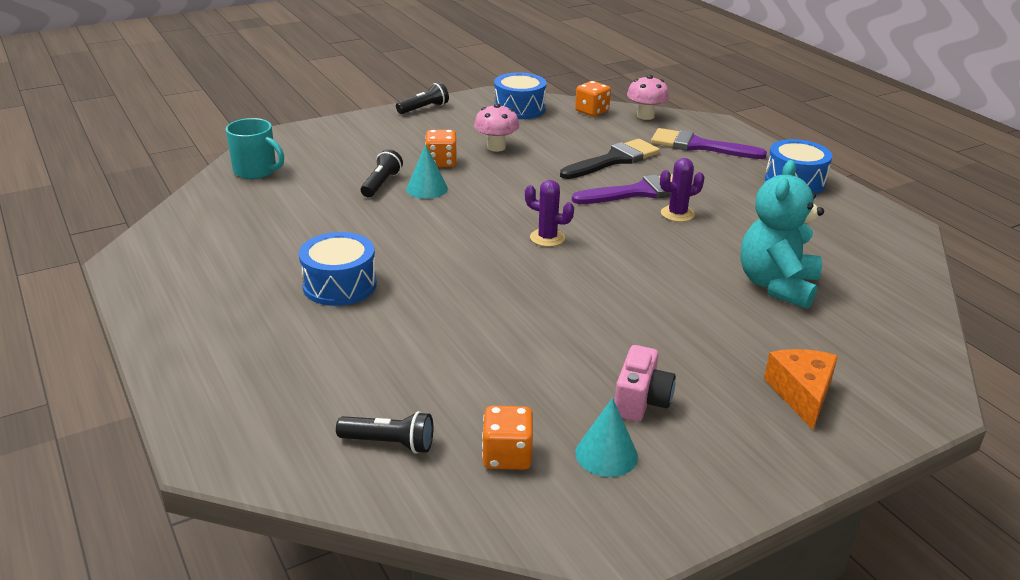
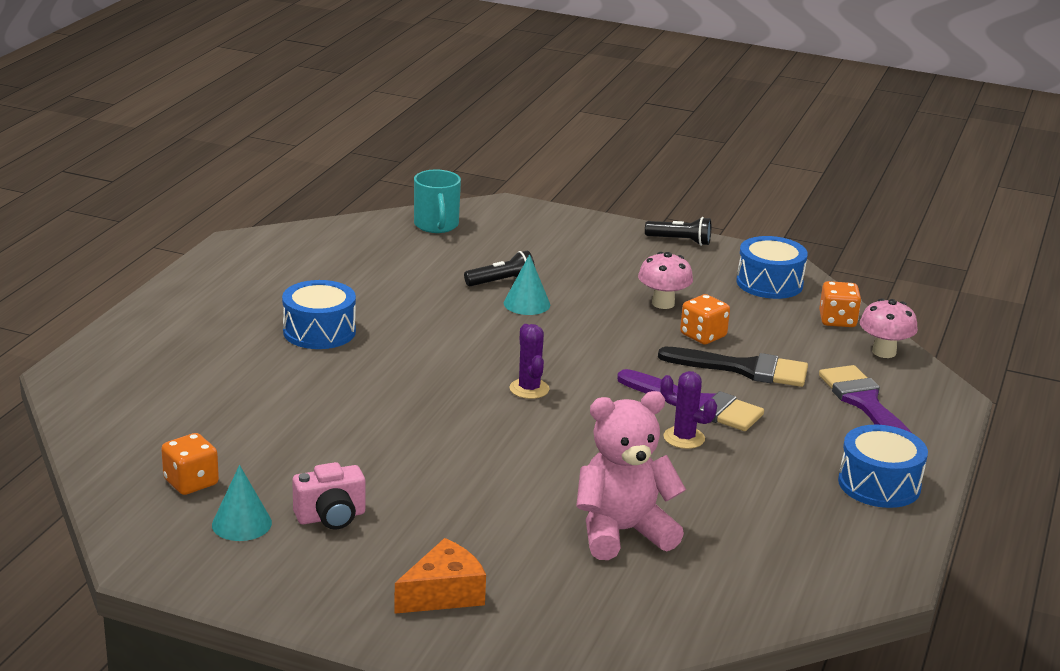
camera: 50 degrees right, 5 degrees down
black flashlight [336,411,433,454] -> none
orange dice [425,130,457,167] -> orange dice moved to [680,294,730,344]
turquoise teddy bear [741,160,824,309] -> pink teddy bear [576,391,686,560]

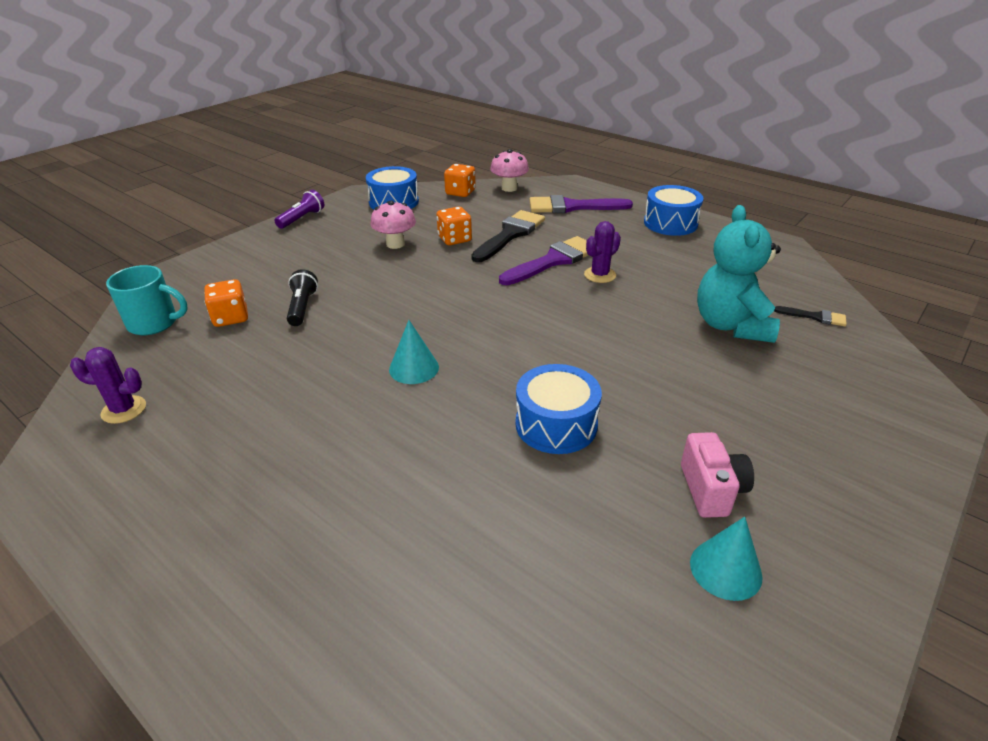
camera: 70 degrees left, 10 degrees up
orange dice [161,433,219,495] -> orange dice moved to [204,279,248,327]
blue drum [282,280,356,349] -> blue drum moved to [515,364,602,454]
orange cheese [394,538,486,614] -> none
turquoise cone [504,254,550,315] -> turquoise cone moved to [389,320,439,384]
purple cactus [509,324,550,399] -> purple cactus moved to [70,347,146,424]
pink teddy bear [576,391,686,560] -> turquoise teddy bear [697,205,781,343]
black flashlight [645,217,711,246] -> purple flashlight [275,190,324,229]
none -> black brush [774,306,847,326]

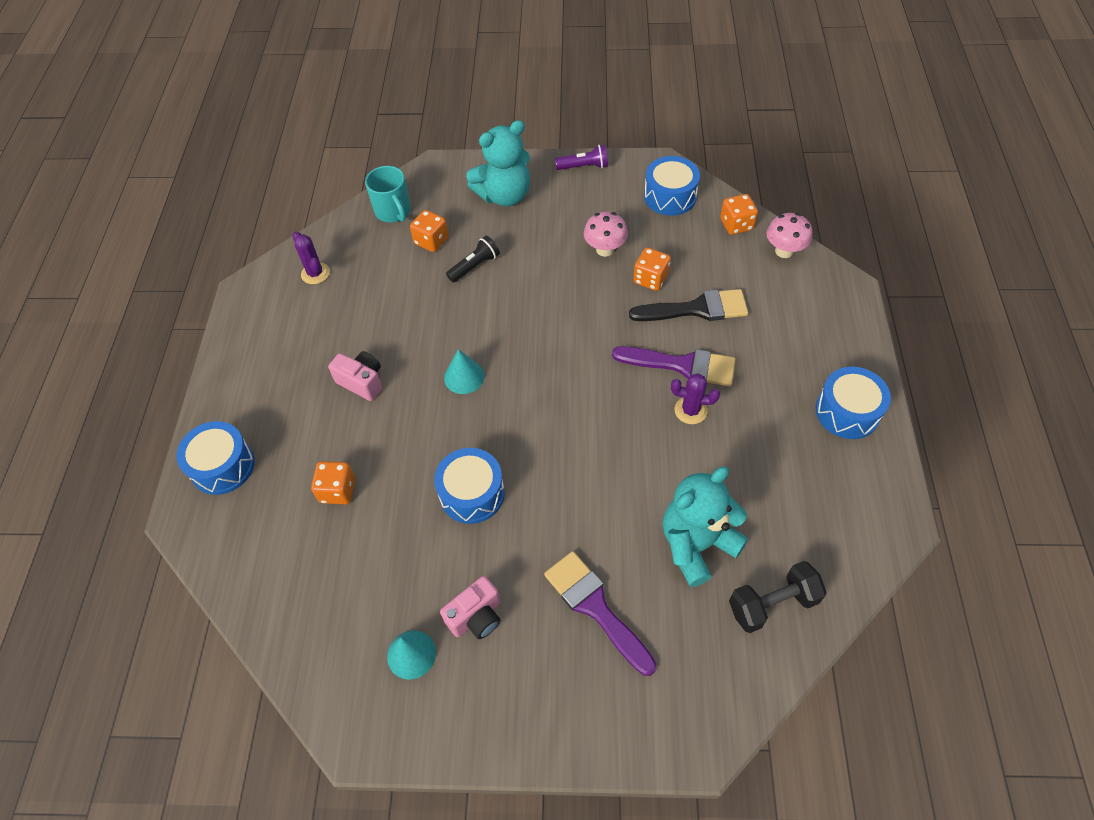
camera: 55 degrees right, 20 degrees up
purple brush [530,195,633,213] -> purple brush moved to [544,551,656,676]
black brush [774,306,847,326] -> black dumbbell [729,561,827,633]
none -> blue drum [177,421,255,495]
none -> orange dice [311,461,355,504]
none -> pink camera [328,351,382,401]
none -> turquoise teddy bear [466,120,530,207]

